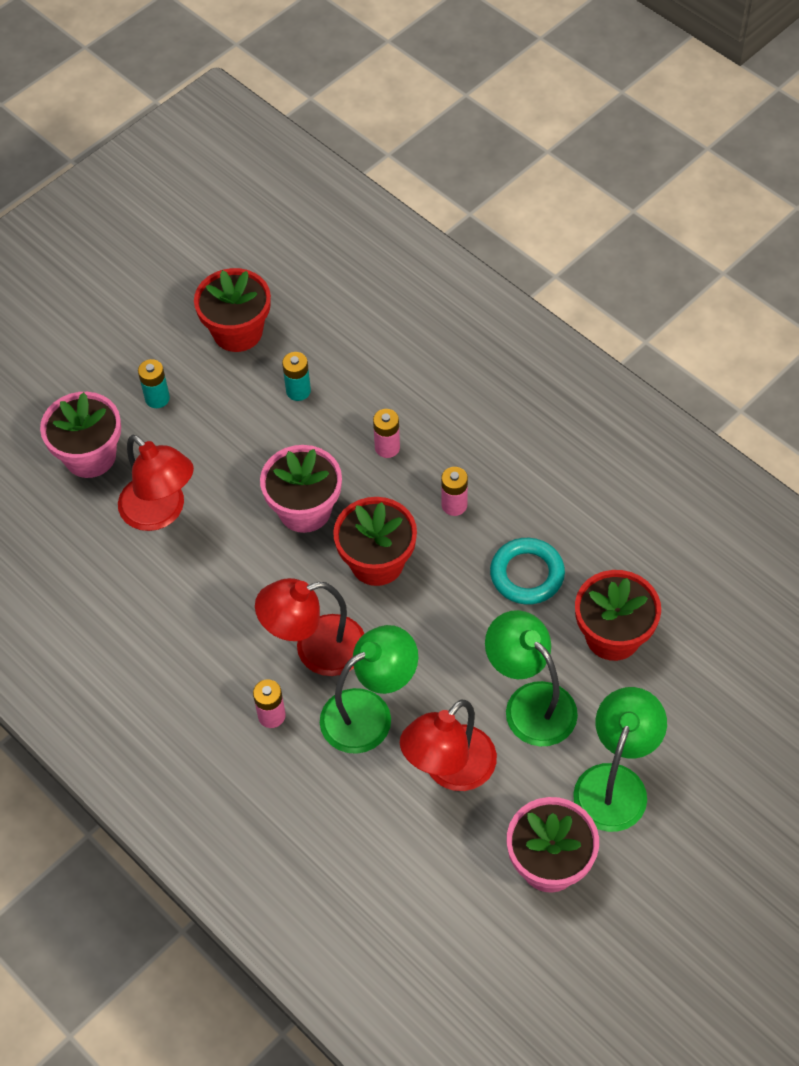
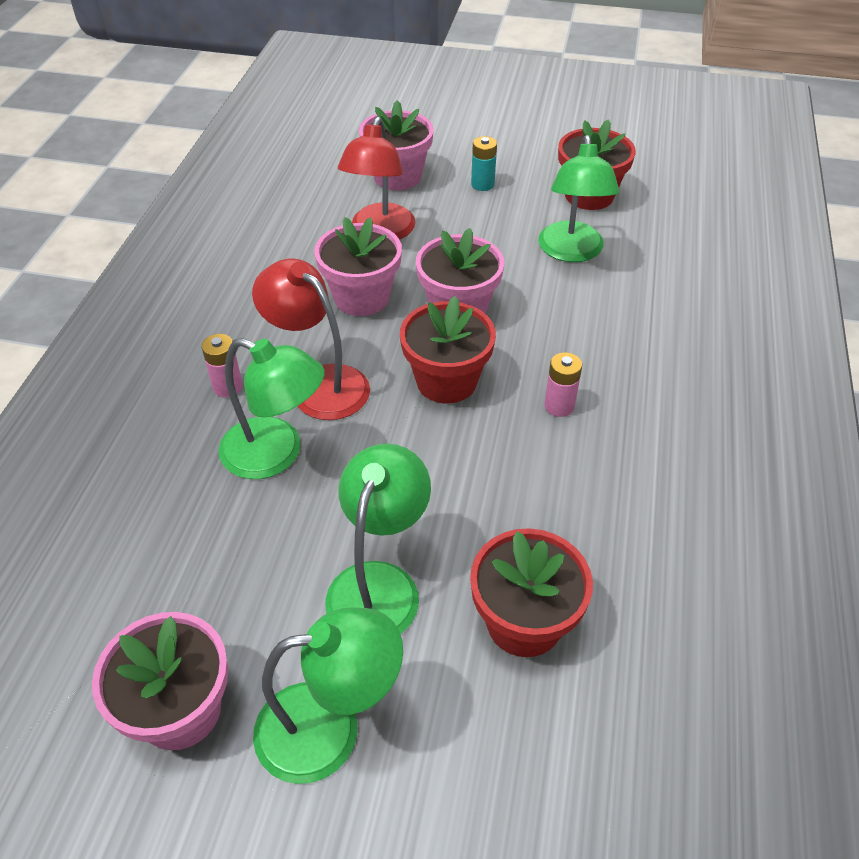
camera: 55 degrees right, 10 degrees down
turquoise battery [282,352,311,401] -> green lamp [538,135,619,262]
pink battery [373,409,400,458] -> none
red lamp [400,700,497,791] -> none
turquoise ring [490,538,565,605] -> none
none -> pink flower pot [314,217,402,316]

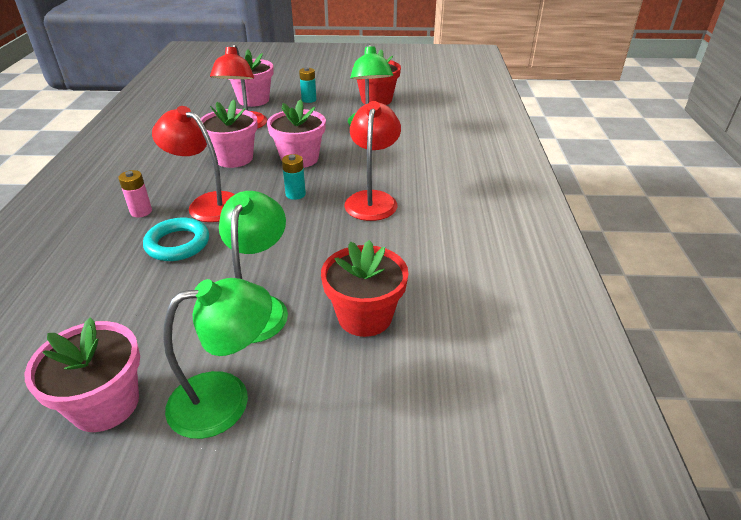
camera: 10 degrees left, 10 degrees down
green lamp [219,338,324,479] -> turquoise ring [143,218,209,261]
red flower pot [400,296,496,403] -> turquoise battery [282,154,306,200]
pink battery [544,353,582,417] -> red lamp [344,101,401,221]

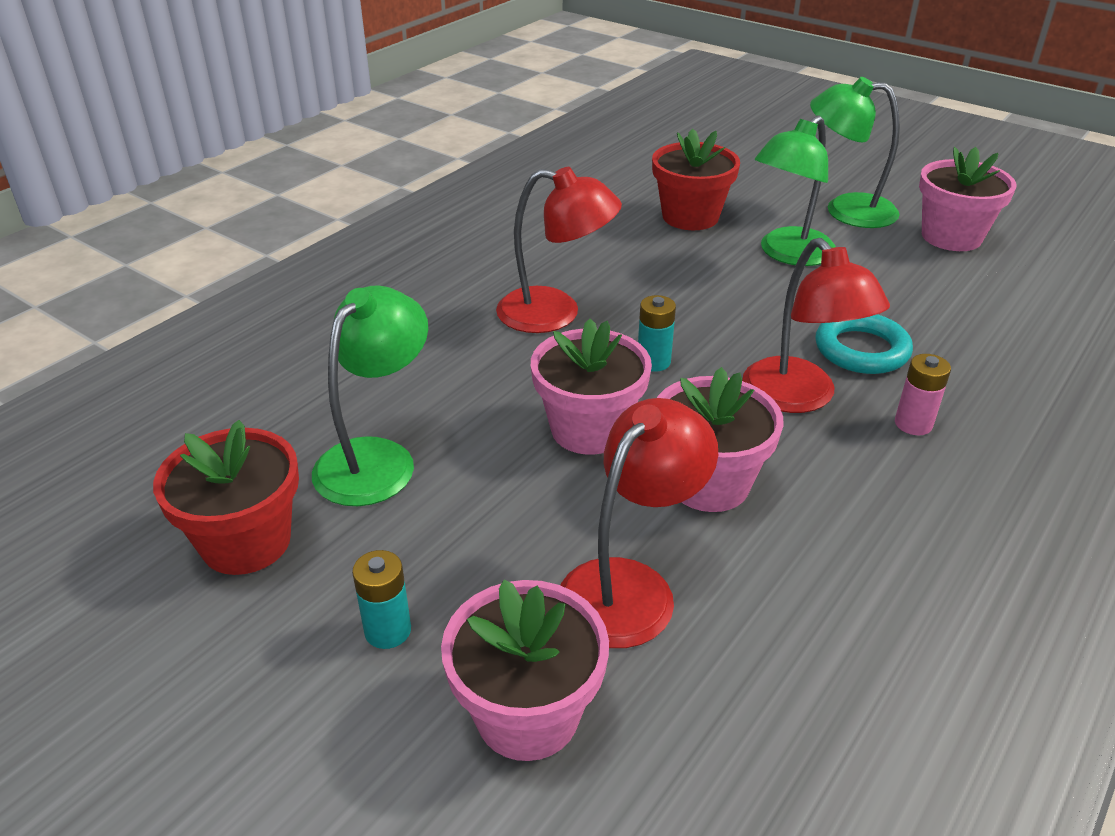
camera: 145 degrees left, 0 degrees up
red lamp [344,101,401,221] -> red lamp turned 120 degrees counterclockwise [496,167,622,333]

